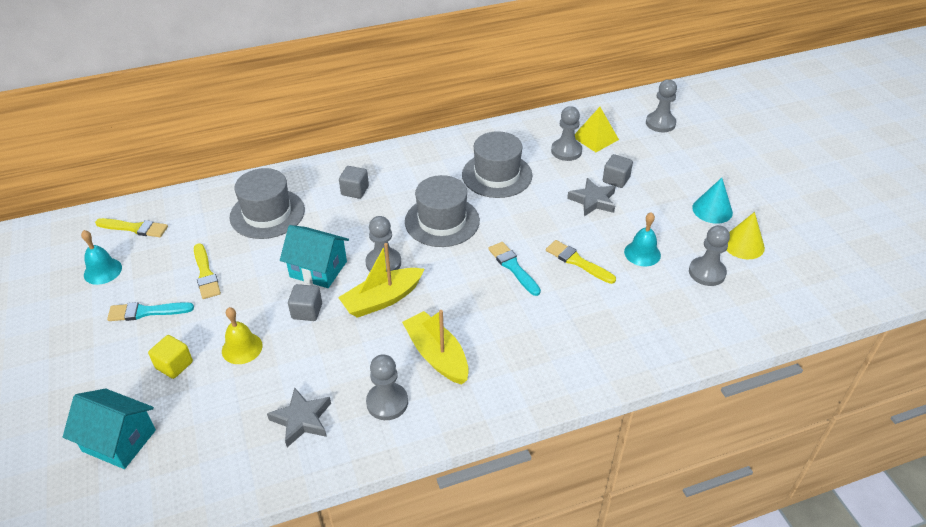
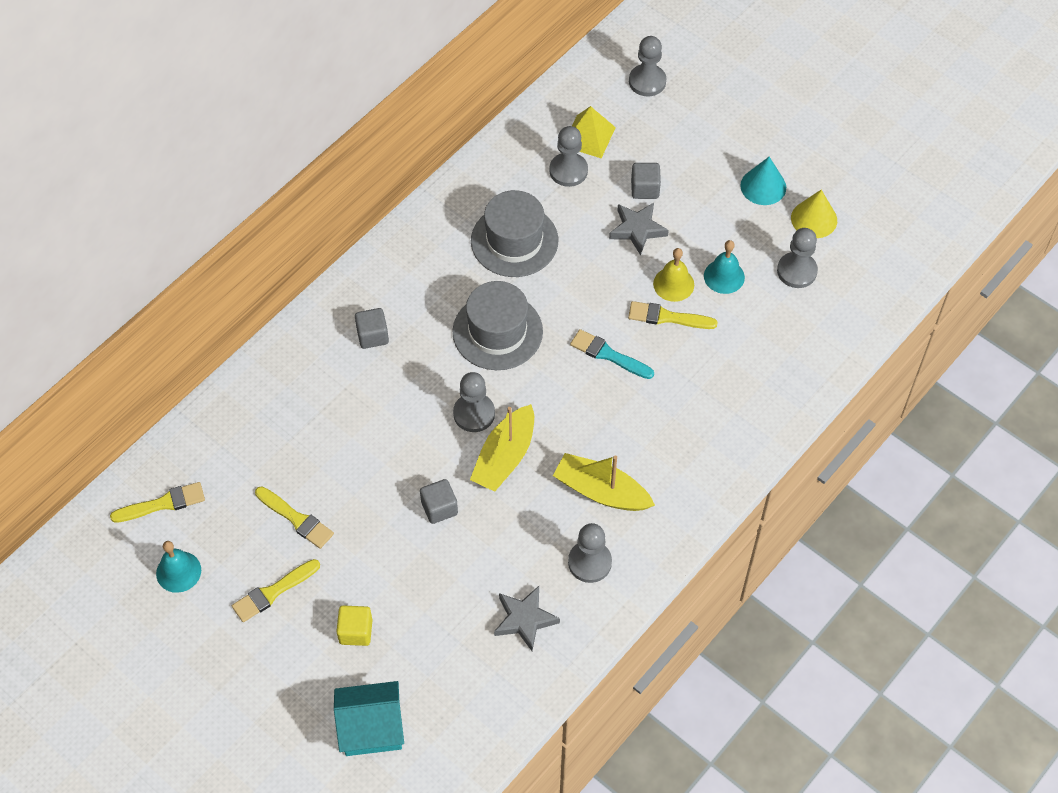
camera: 30 degrees left, 15 degrees up
turquoise brush [107,302,194,321] -> yellow brush [232,559,320,622]
yellow bell [222,307,263,364] -> yellow bell moved to [653,248,694,302]
grey hat [230,168,305,239] -> none
turquoise house [280,225,349,288] -> none

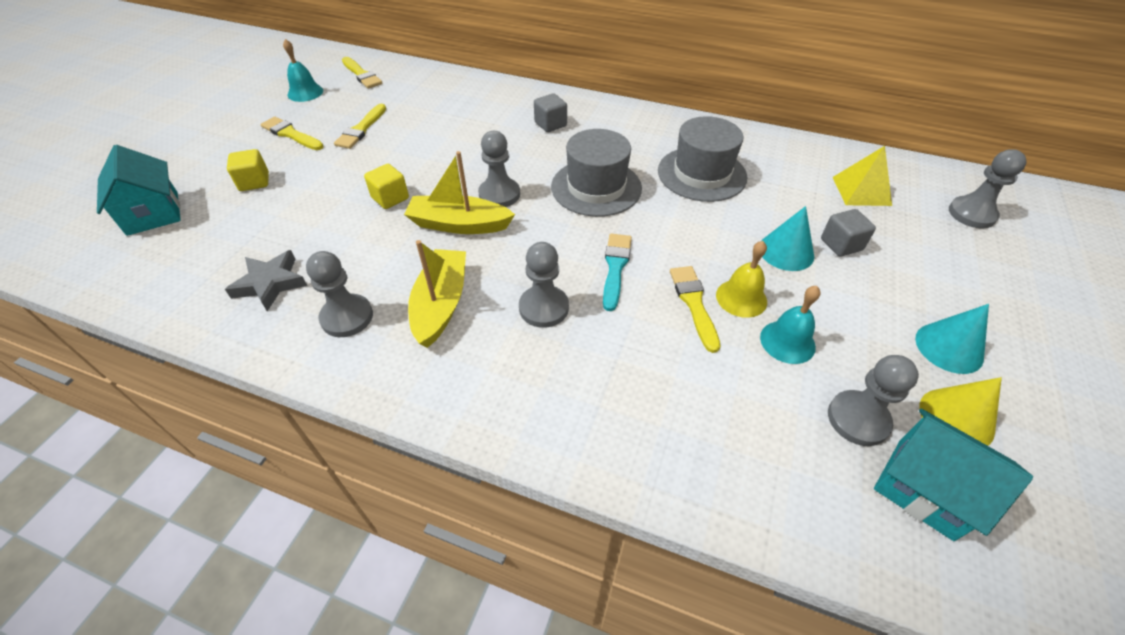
camera: 70 degrees right, 10 degrees down
grey cube [420,479,458,524] -> yellow cube [364,164,409,209]
grey pawn [549,126,588,187] -> grey pawn moved to [519,242,569,328]
grey star [609,203,669,255] -> turquoise cone [761,206,814,271]
none -> turquoise house [874,409,1033,541]

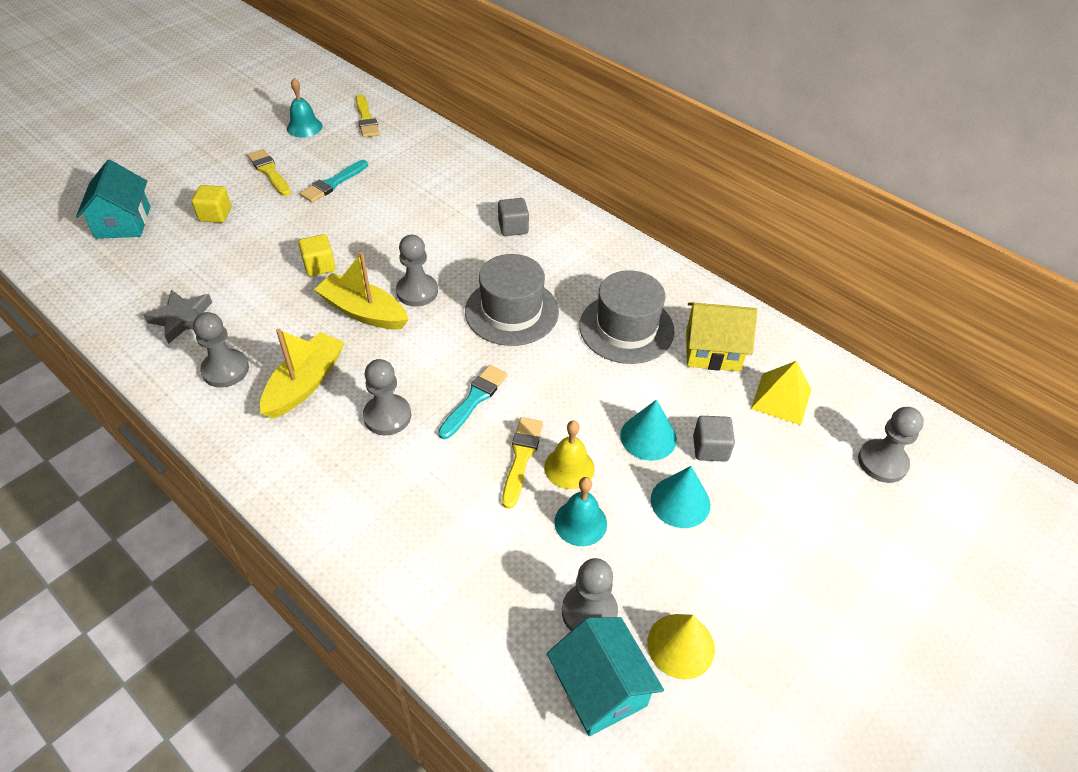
camera: 20 degrees right, 0 degrees up
yellow brush [334,104,386,149] -> turquoise brush [300,160,368,203]
turquoise cone [915,304,989,374] -> turquoise cone moved to [651,466,710,528]
none -> yellow house [686,302,757,372]

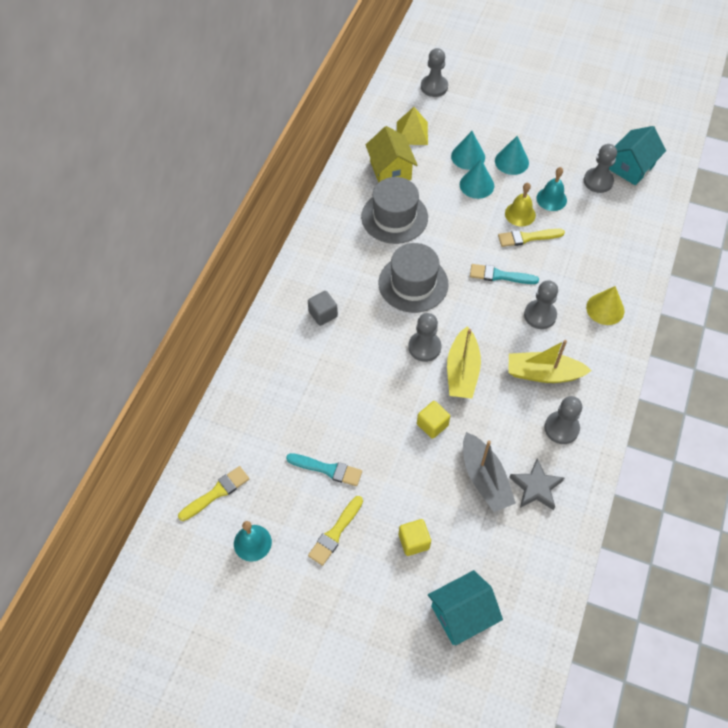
camera: 110 degrees left, 10 degrees up
yellow cone [647,614,715,679] -> yellow cone moved to [586,286,624,325]
grey cube [693,416,735,461] -> turquoise cone [451,131,485,170]
none -> grey boat [463,432,516,512]

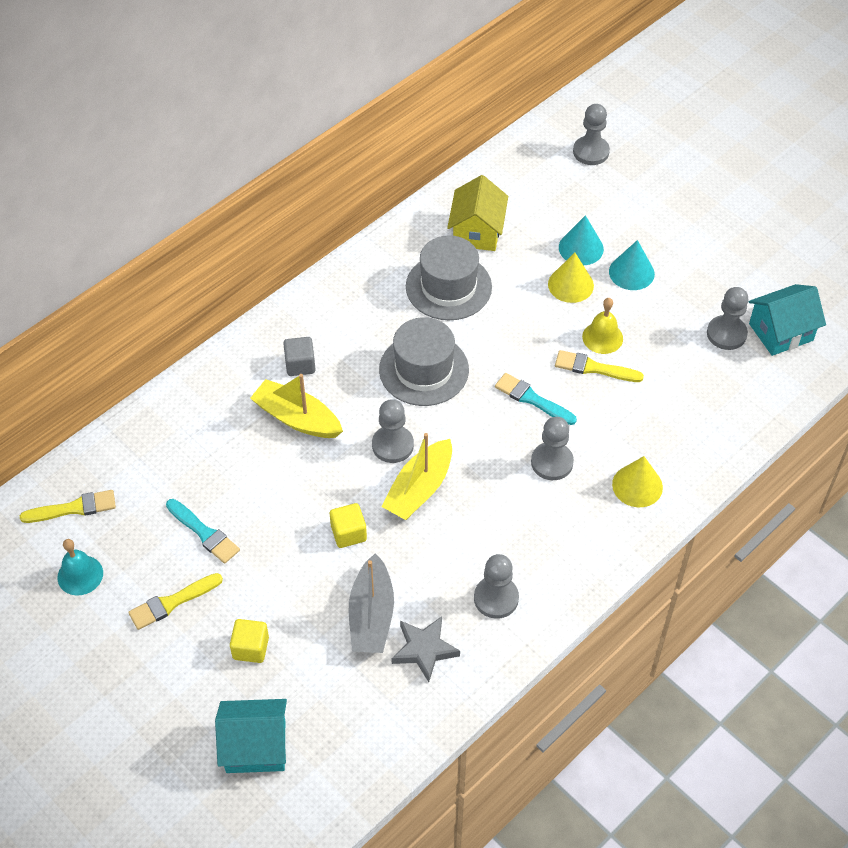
camera: 25 degrees right, 5 degrees down
yellow pyramid [397,107,428,145] -> none
turquoise cone [460,160,494,199] -> yellow cone [548,253,594,303]
yellow boat [508,340,592,383] -> yellow boat moved to [250,374,343,438]
turquoise bell [537,167,567,211] -> none

